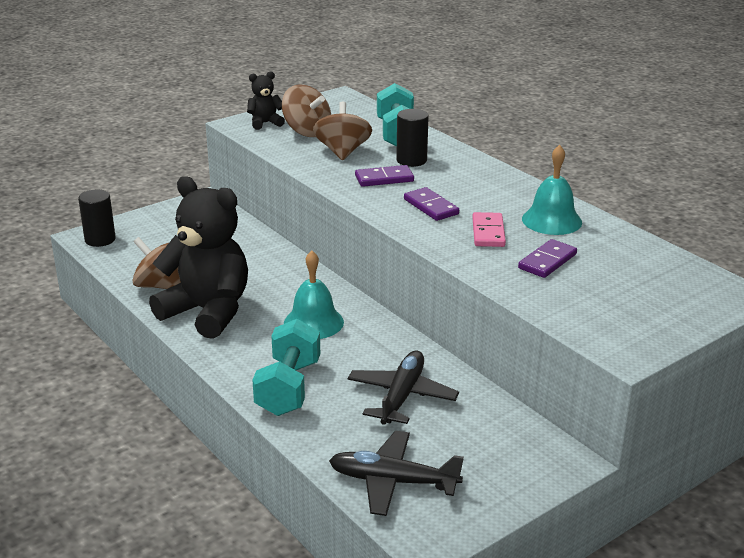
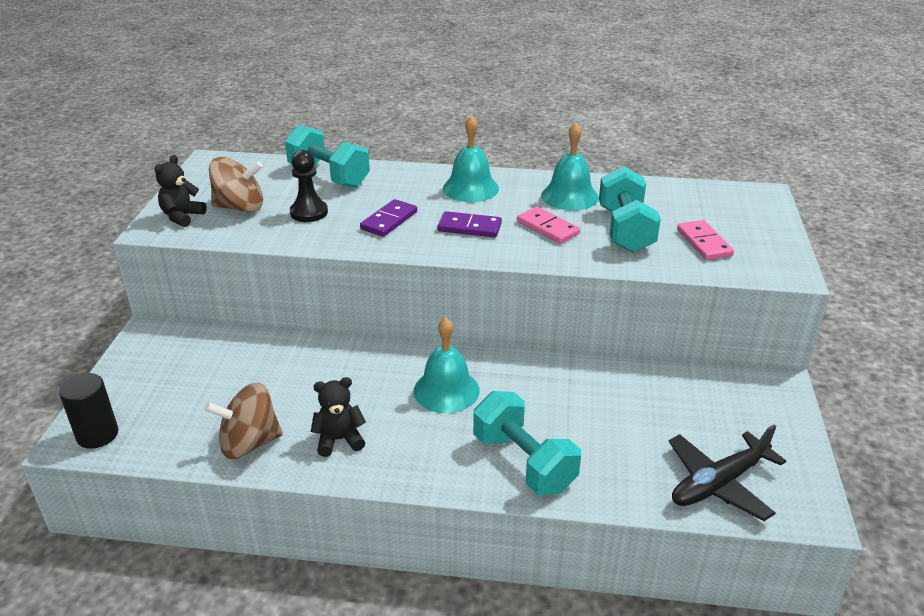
camera: 45 degrees left, 5 degrees up
black teddy bear [149,176,248,339] -> black teddy bear [311,377,366,457], size x0.44
brown spinning top [313,102,372,160] -> black pawn [290,150,328,222]
black plane [348,350,459,425] -> none
black cylinder [396,109,429,167] -> none
purple domino [518,239,577,278] -> turquoise dumbbell [599,166,661,253]
none -> turquoise bell [443,115,499,202]
none -> pink domino [677,220,734,260]

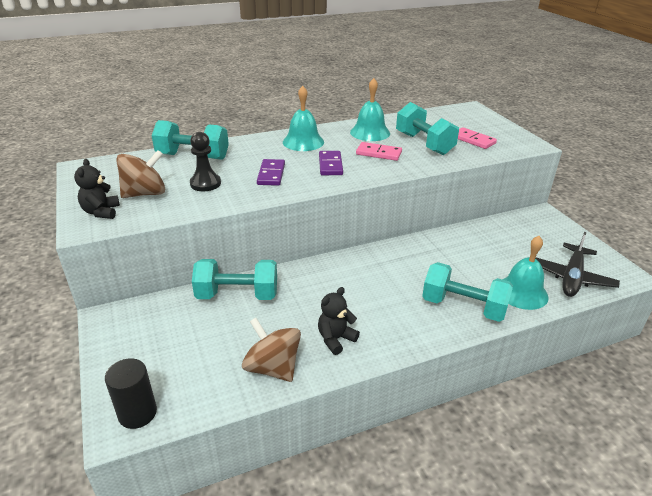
camera: 30 degrees left, 0 degrees up
brown spinning top [205,382,283,459] -> brown spinning top turned 90 degrees clockwise [242,318,301,382]
turquoise bell [414,317,480,413] -> turquoise bell moved to [502,236,549,310]
purple domino [437,211,502,237] -> purple domino turned 75 degrees counterclockwise [319,151,343,175]
none -> turquoise dumbbell [192,259,277,300]

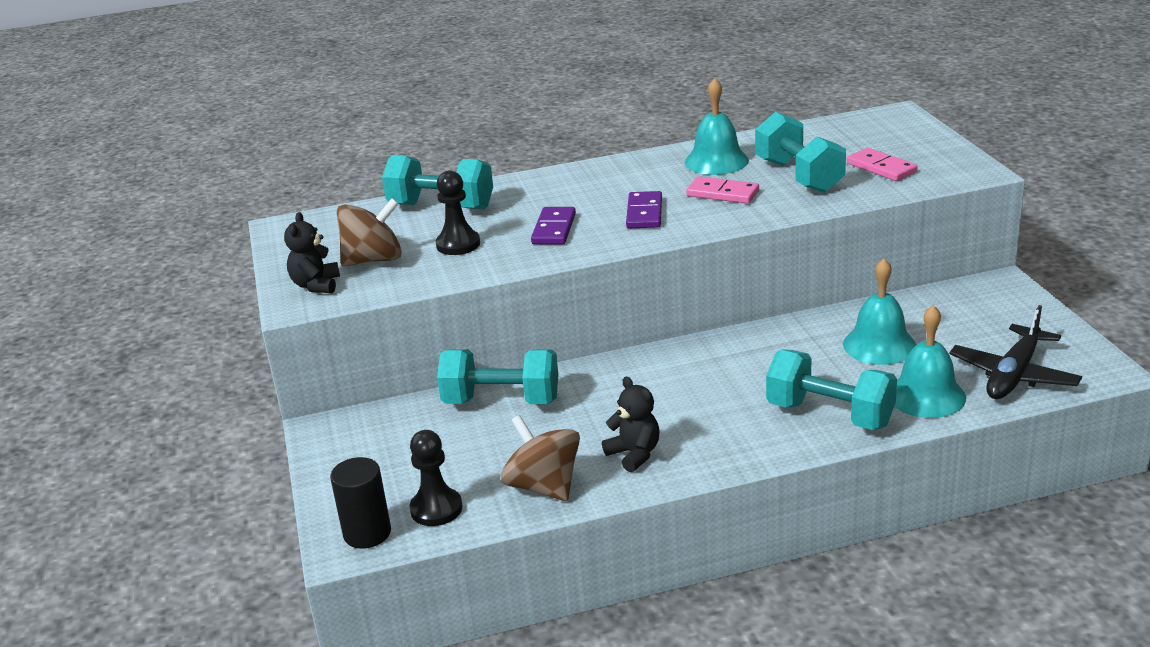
camera: 10 degrees right, 5 degrees down
turquoise bell [283,86,324,151] -> turquoise bell moved to [843,258,916,365]
black teddy bear [318,287,360,355] -> black teddy bear turned 90 degrees clockwise [602,377,660,472]
none -> black pawn [410,430,462,526]

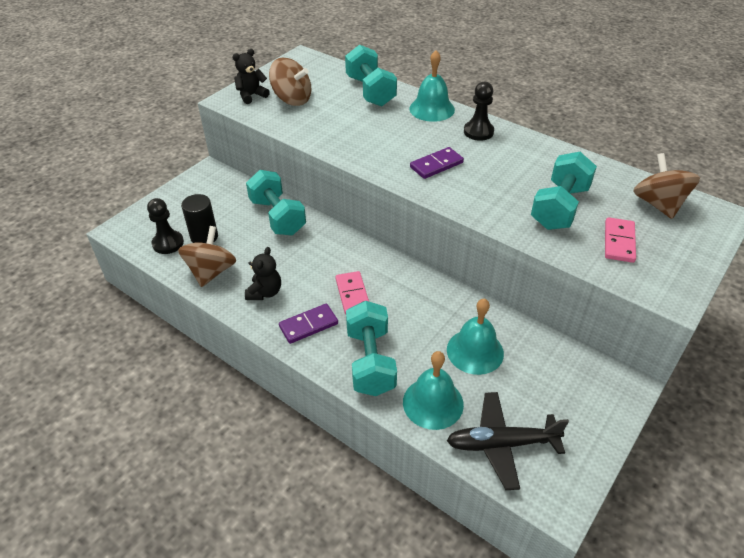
camera: 50 degrees right, 15 degrees up
black cylinder [330,457,391,549] -> black cylinder moved to [181,194,218,243]
black pawn [436,171,480,255] -> black pawn moved to [464,82,494,141]
purple domino [531,207,576,244] -> purple domino moved to [279,304,338,344]
turquoise bell [685,78,749,175] -> turquoise bell moved to [409,50,455,122]
pink domino [686,176,759,204] -> pink domino moved to [335,271,369,315]
none -> brown spinning top [633,153,700,219]

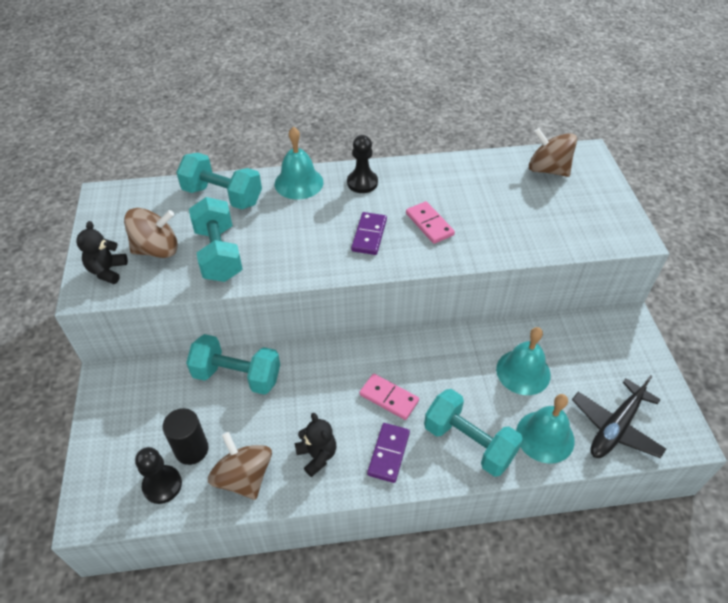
camera: 45 degrees left, 5 degrees up
turquoise dumbbell [531,152,597,230] -> turquoise dumbbell moved to [189,197,243,282]
pink domino [605,217,636,263] -> pink domino moved to [406,201,455,244]

